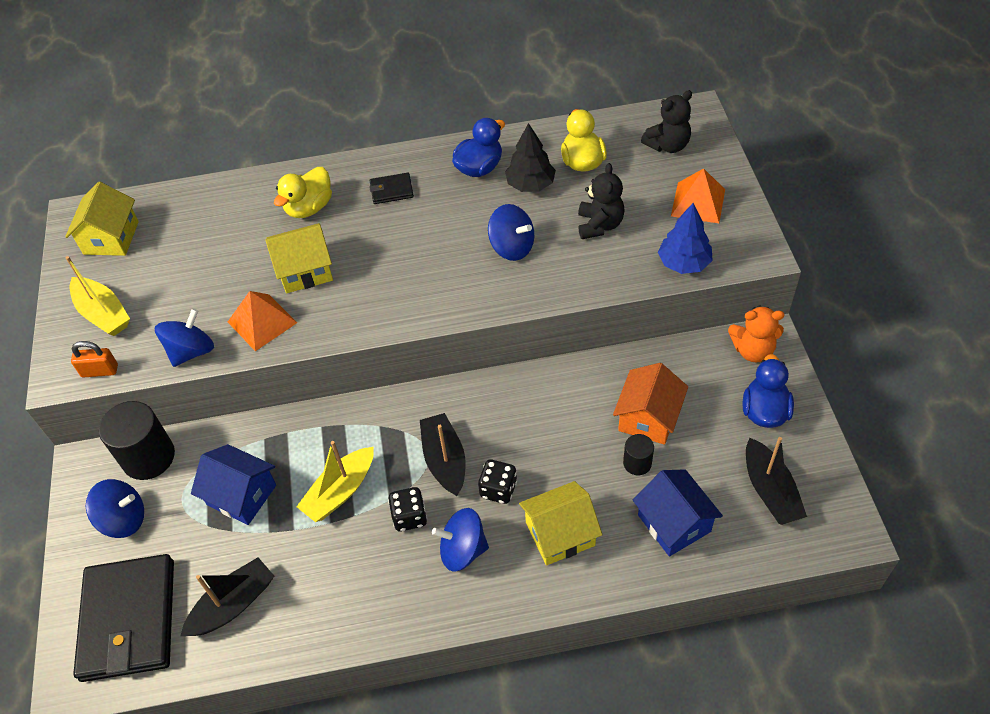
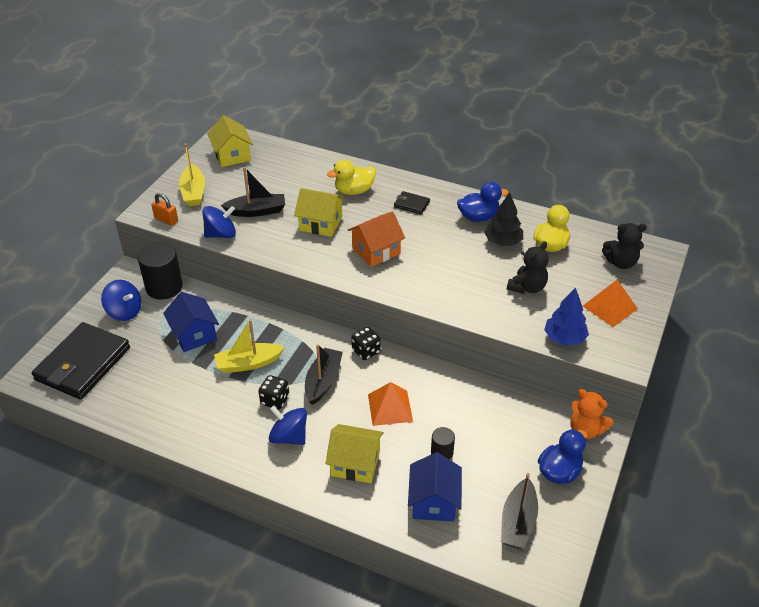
camera: 30 degrees right, 10 degrees down
yellow house [65,182,139,256] -> yellow house turned 60 degrees counterclockwise [207,115,253,167]
black boat [181,557,274,636] -> black boat moved to [221,167,285,217]
orange pyramid [228,291,297,351] -> orange pyramid moved to [368,382,413,426]
black dice [478,460,517,504] -> black dice moved to [351,327,381,360]
blue spinning top [488,204,534,261] -> none
orange house [613,363,688,445] -> orange house moved to [348,211,405,267]

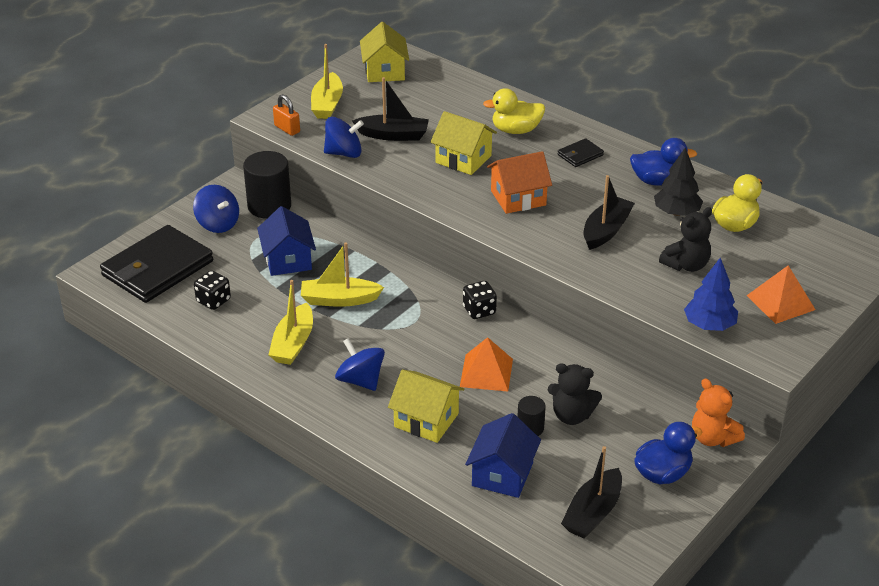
camera: 15 degrees right, 5 degrees down
black dice [258,375,289,410] -> black dice moved to [194,271,231,310]
black boat [305,344,343,405] -> black boat moved to [584,175,635,250]
black wallet [394,191,430,214] -> black wallet turned 75 degrees counterclockwise [558,138,604,167]
black teddy bear [602,223,647,269] -> black teddy bear moved to [548,363,602,425]
none -> yellow boat [268,280,313,365]

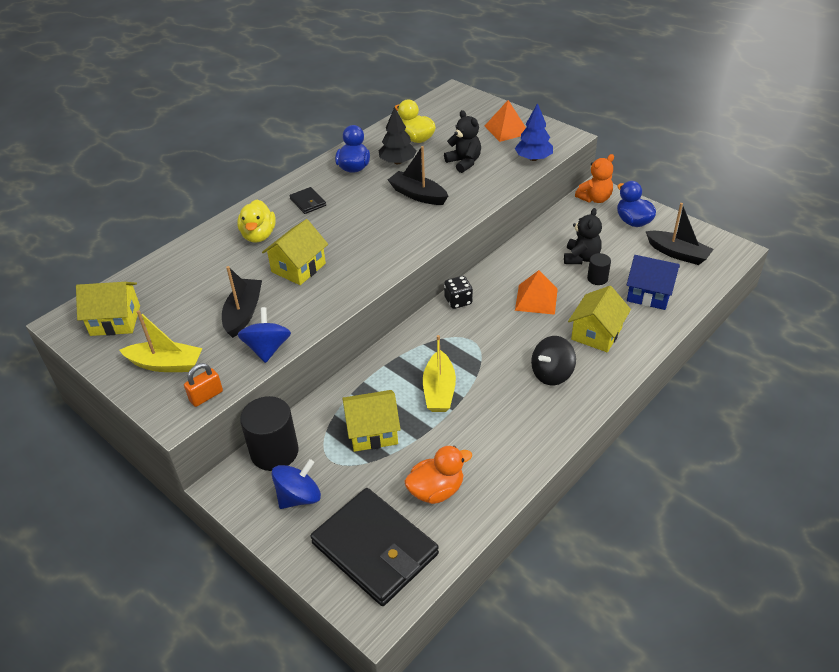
camera: 85 degrees left, 5 degrees up
black dice [194,271,231,310] -> orange duck [404,446,472,504]
blue house [257,206,316,276] -> yellow house [342,390,401,452]
yellow boat [268,280,313,365] -> none
blue spinning top [335,338,385,391] -> black spinning top [531,336,576,386]
orange house [487,151,552,214] -> none

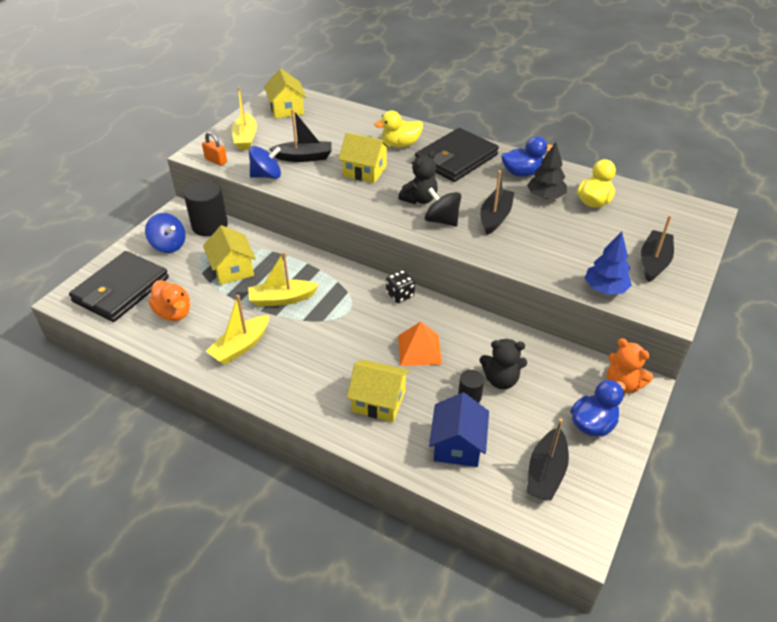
camera: 75 degrees right, 0 degrees up
black wallet [289,187,326,214] -> black wallet [415,128,499,182], size x2.32
black teddy bear [444,110,481,173] -> black teddy bear moved to [398,151,438,204]
orange pyramid [485,100,526,142] -> black boat [641,215,674,282]
black spinning top [531,336,576,386] -> black spinning top moved to [425,187,461,226]
none -> yellow boat [206,295,270,365]

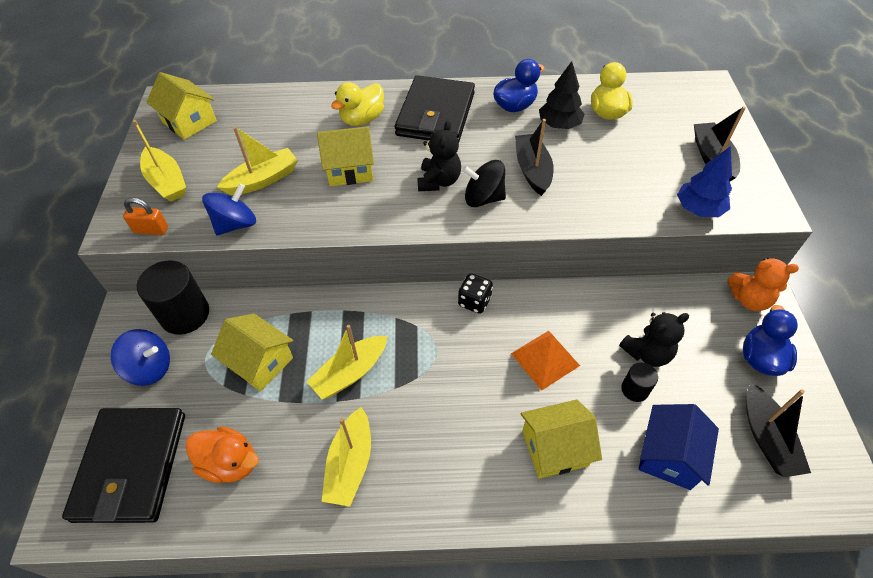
camera: 30 degrees left, 10 degrees up
black boat [269,109,332,162] -> yellow boat [217,126,298,195]
blue house [429,392,489,467] -> blue house turned 45 degrees clockwise [639,404,719,490]

